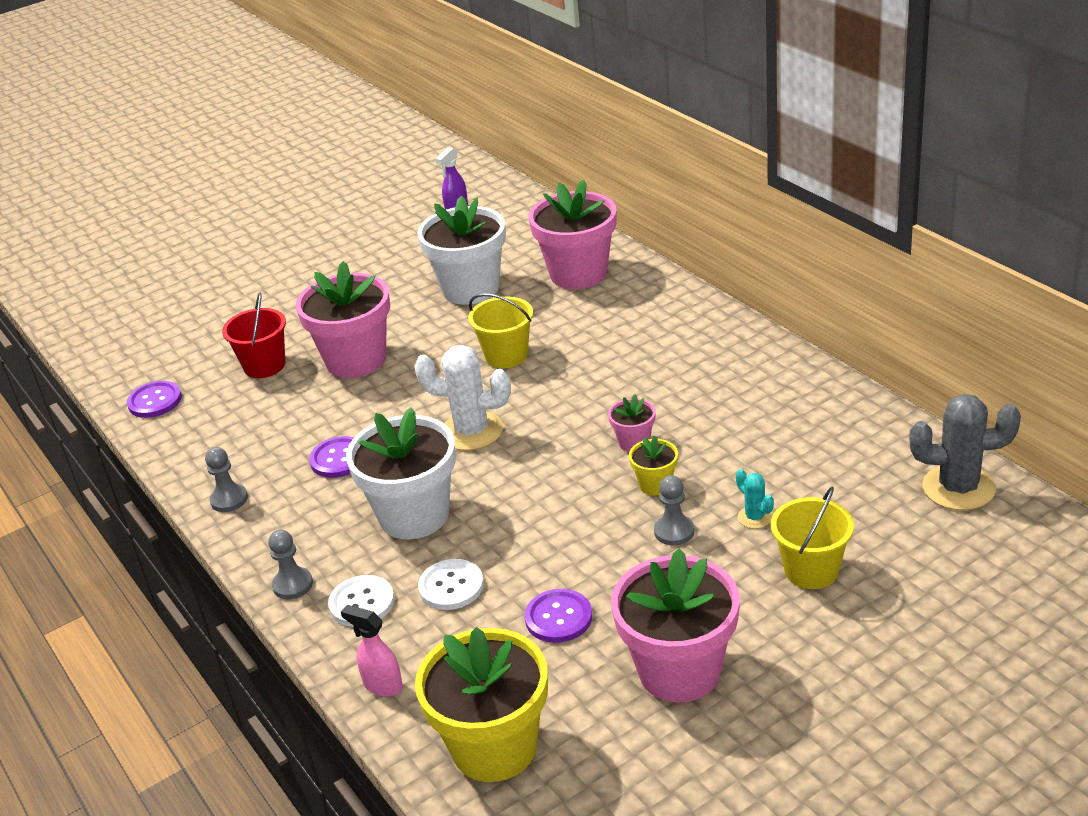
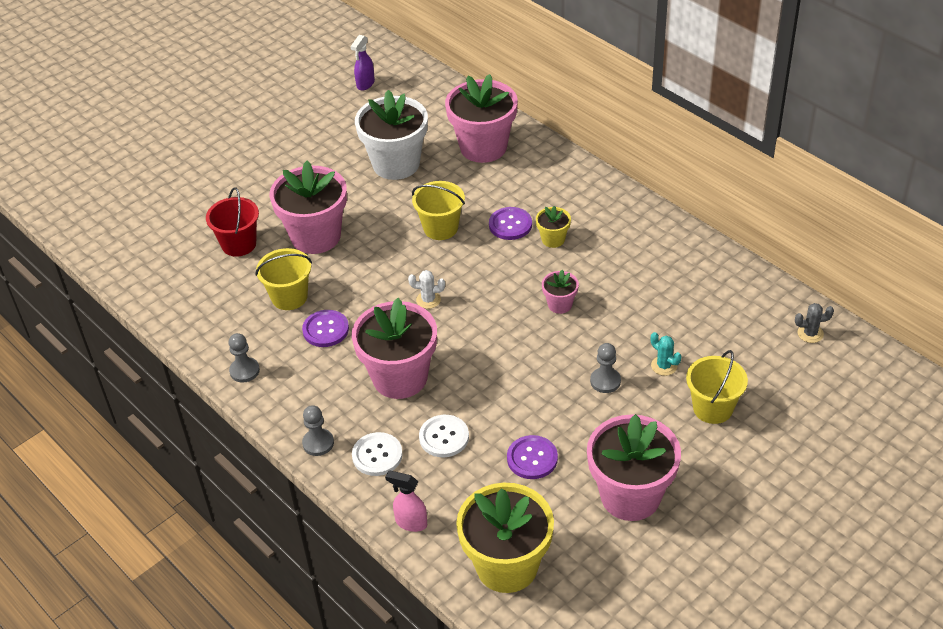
camera: 10 degrees left, 10 degrees up
purple button [127,381,182,418] -> purple button moved to [489,207,532,240]
white flower pot [346,407,456,539] -> pink flower pot [352,298,437,399]
white cactus [414,345,511,451] -> white cactus [408,270,445,309], size x0.49
yellow flower pot [629,436,678,495] -> yellow flower pot moved to [536,206,571,248]
grey cactus [909,394,1021,510] -> grey cactus [795,303,834,343], size x0.49
none -> yellow bucket [256,248,312,310]

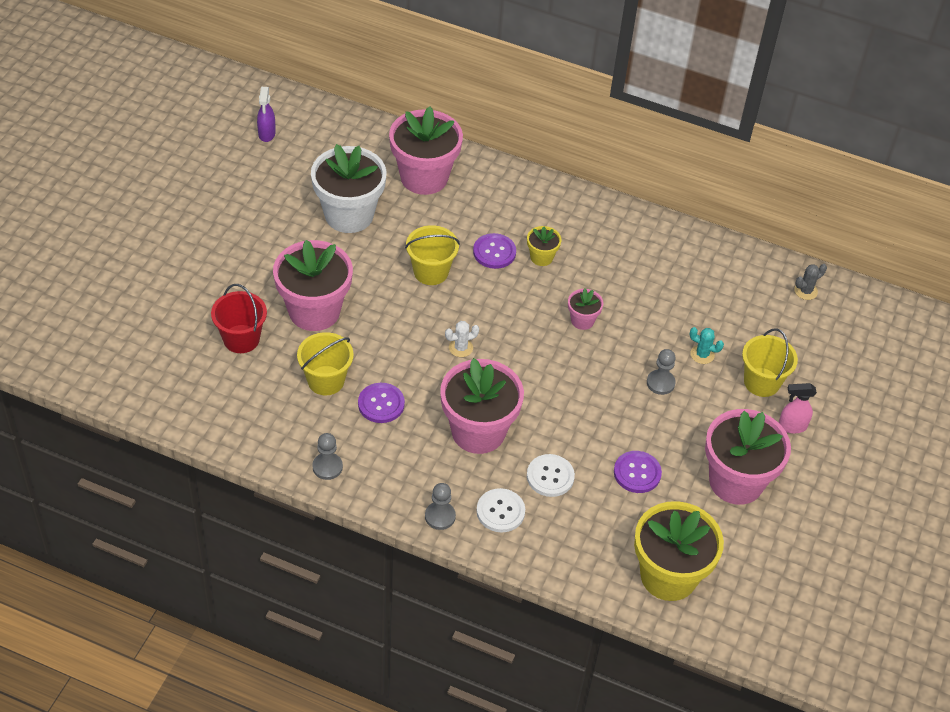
camera: 30 degrees left, 5 degrees up
pink spray bottle [385,470,427,532] -> pink spray bottle moved to [779,383,817,434]

